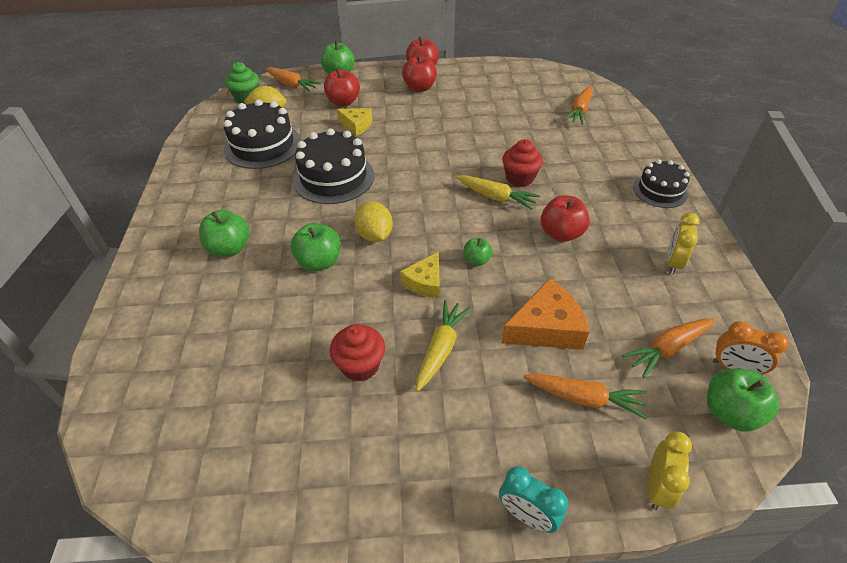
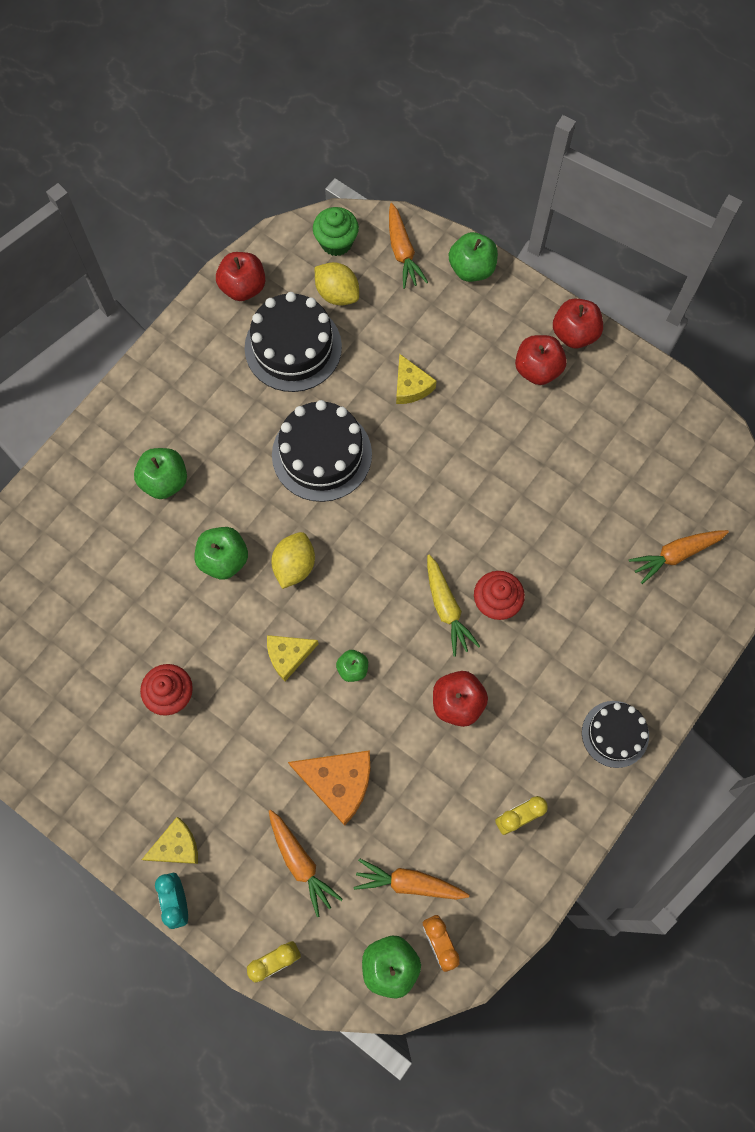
camera: 40 degrees right, 25 degrees up
red apple [324,68,360,106] -> red apple moved to [216,252,265,301]
yellow carrot [416,300,471,391] -> none
none -> yellow cheese [142,817,198,864]

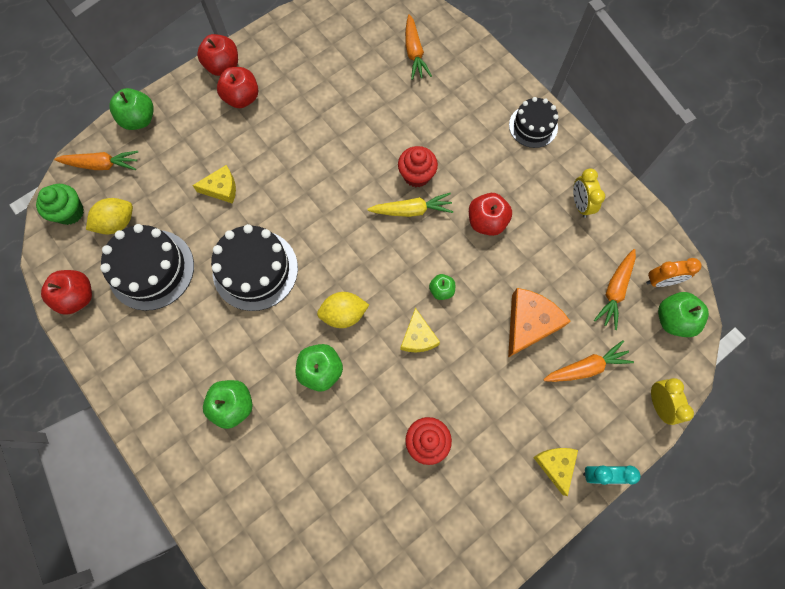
camera: 75 degrees left, 0 degrees up
yellow lemon [271,532,315,589] -> yellow lemon turned 45 degrees counterclockwise [317,292,369,328]

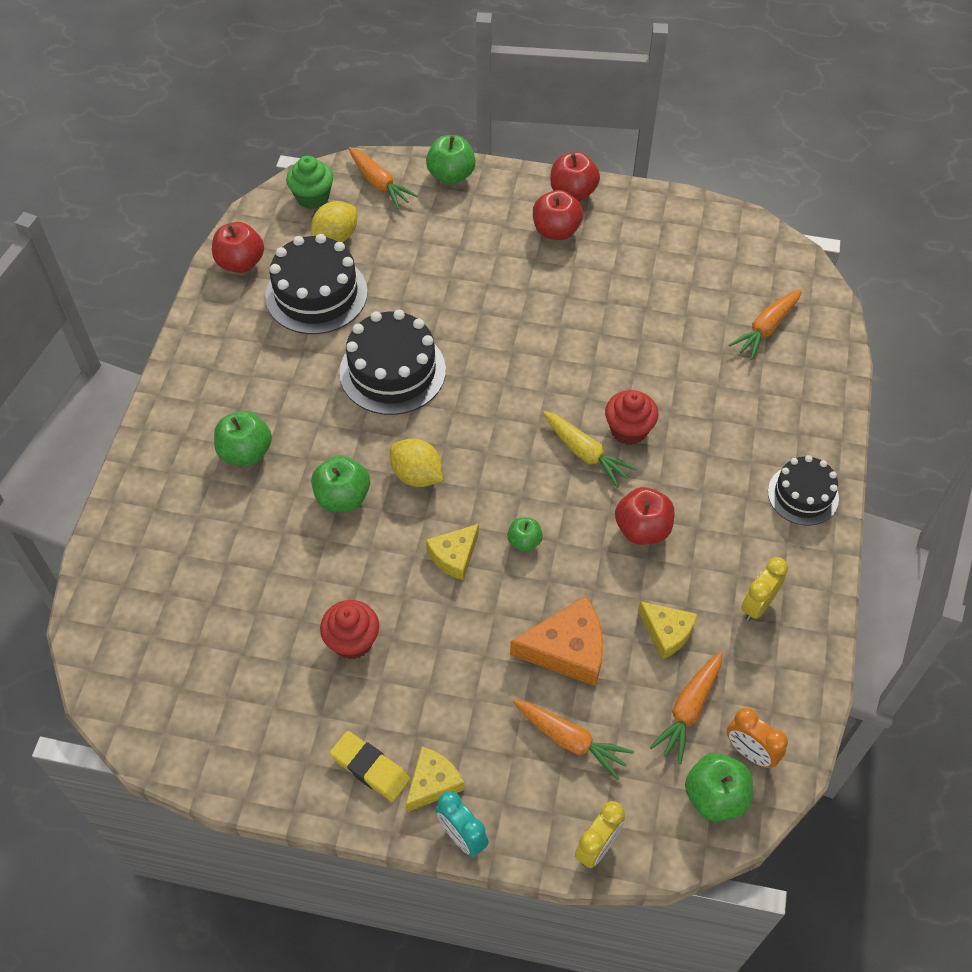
camera: 50 degrees right, 15 degrees down
yellow lemon [86,198,133,234] -> yellow lemon turned 60 degrees counterclockwise [311,201,357,242]
yellow cheese [192,165,236,204] -> yellow cheese moved to [638,601,697,660]
orange carrot [594,249,636,330] -> orange carrot turned 45 degrees counterclockwise [650,652,722,764]
none -> yellow eraser [330,731,410,802]

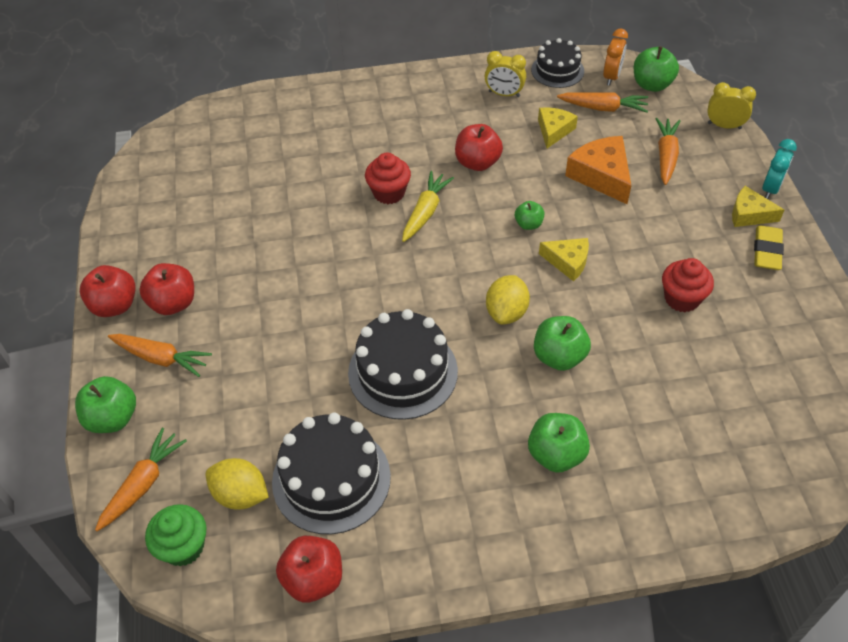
camera: 110 degrees left, 5 degrees down
orange carrot [729,289,802,360] -> orange carrot moved to [108,334,212,377]
black cake [768,455,839,526] -> black cake moved to [531,38,584,88]

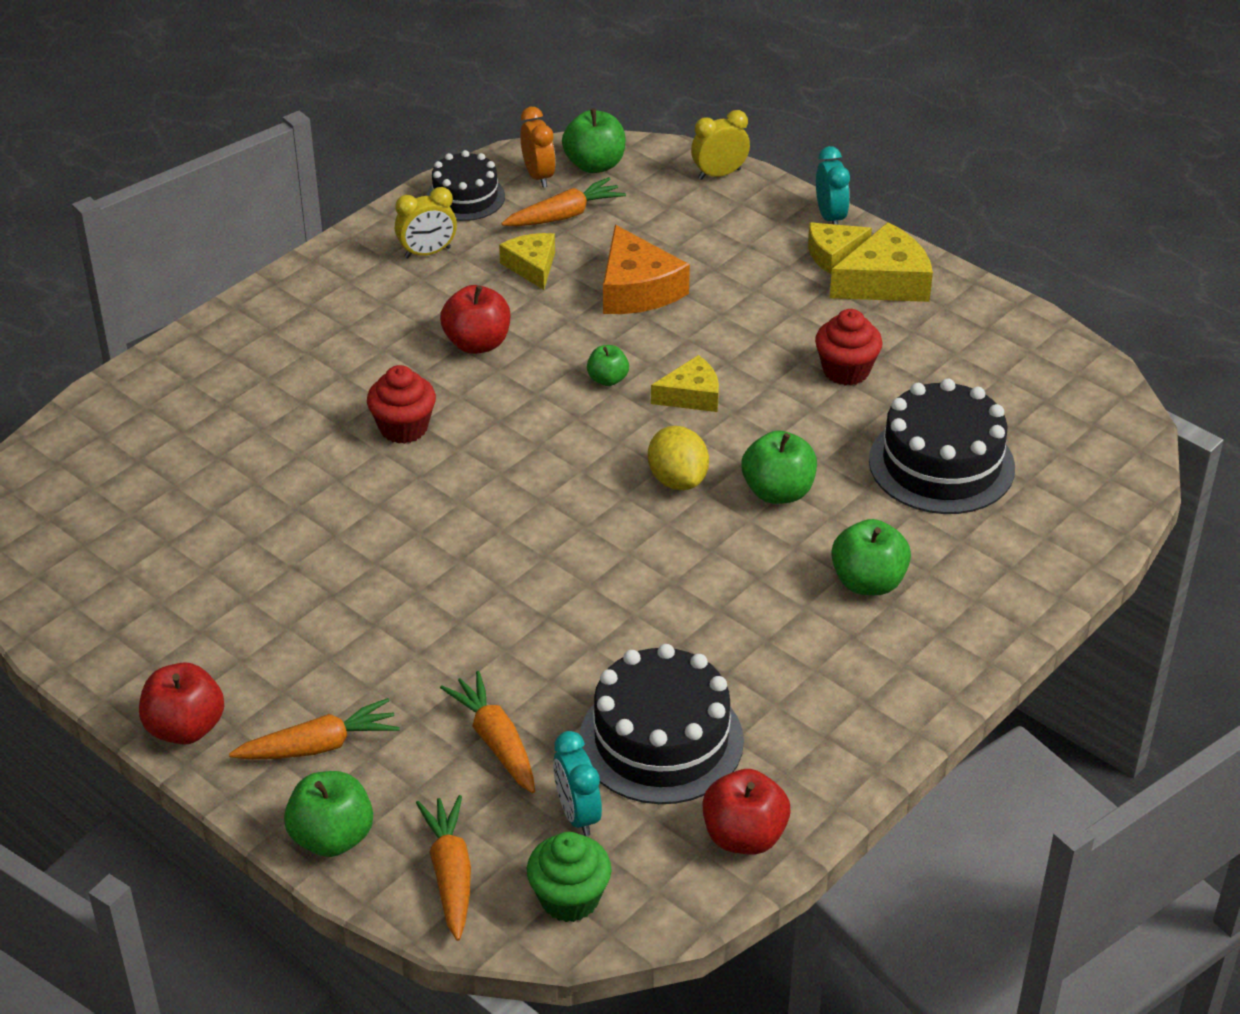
camera: 40 degrees left, 10 degrees down
red apple [139,263,194,315] -> none
yellow lemon [206,458,269,510] -> turquoise clock [553,731,602,836]
black cake [348,309,458,420] -> black cake moved to [869,378,1015,514]
yellow carrot [402,171,454,242] -> none
orange cheese [565,136,631,204] -> orange cheese turned 135 degrees counterclockwise [603,225,690,314]
orange carrot [656,118,680,185] -> orange carrot moved to [440,671,535,793]
yellow eraser [754,225,784,270] -> yellow cheese [830,222,933,302]

